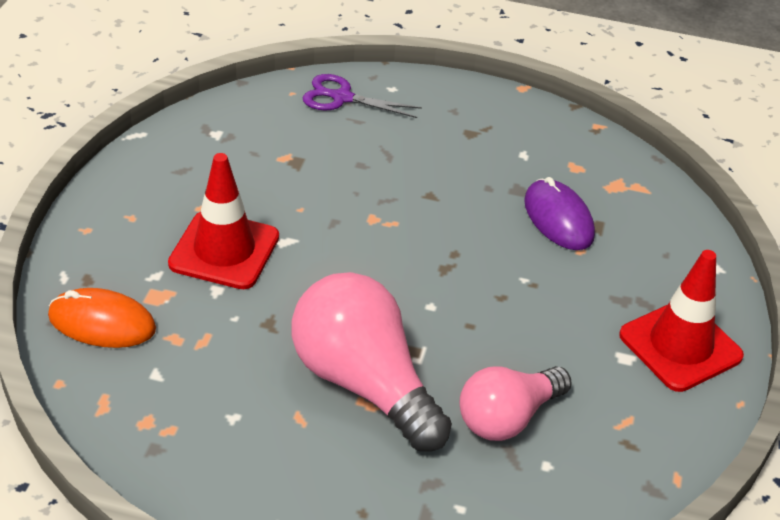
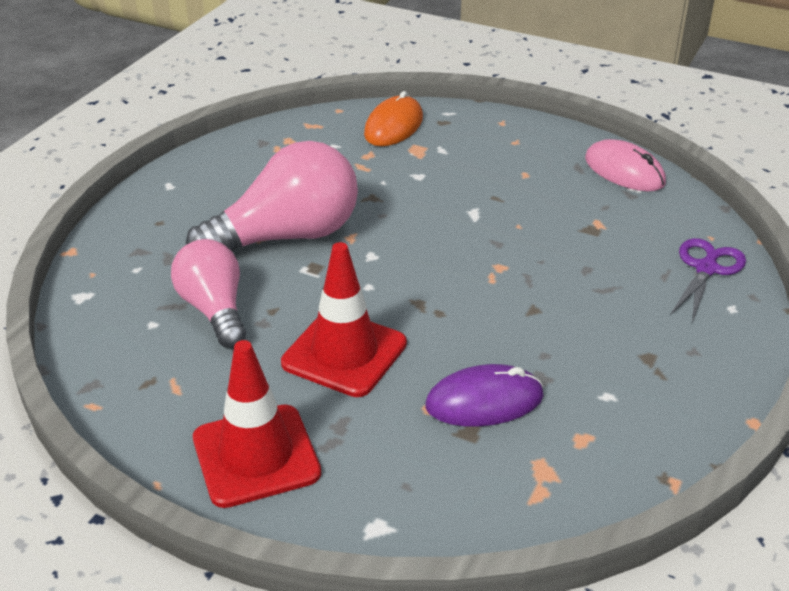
camera: 105 degrees right, 5 degrees down
red traffic cone [168,153,279,289] -> red traffic cone moved to [281,242,407,397]
none -> pink mouse [585,139,666,191]

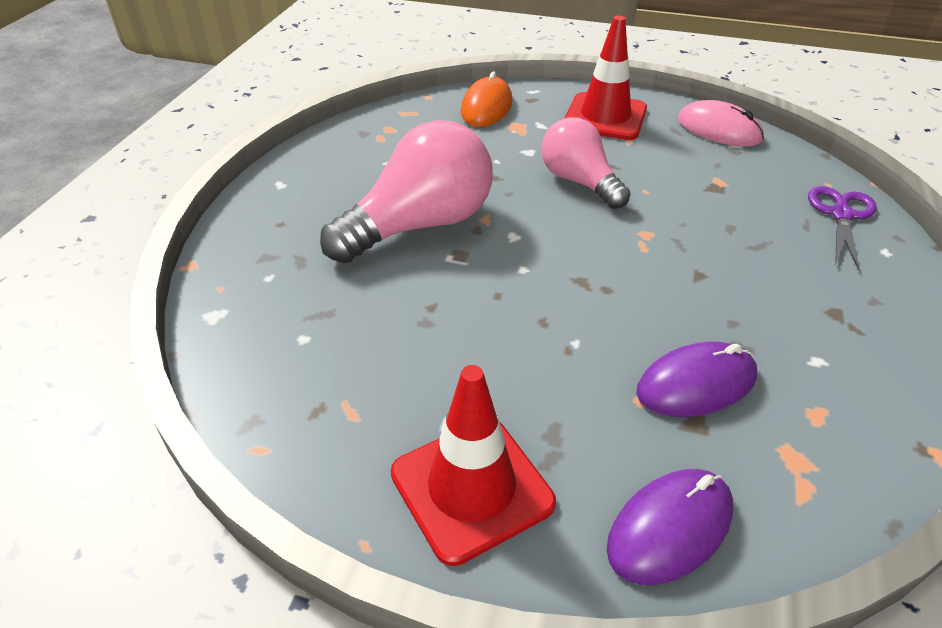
camera: 10 degrees left, 5 degrees up
pink light bulb [171,239,246,348] -> pink light bulb moved to [541,117,631,209]
red traffic cone [281,242,407,397] -> red traffic cone moved to [565,16,647,140]
none -> purple mouse [607,469,733,585]

